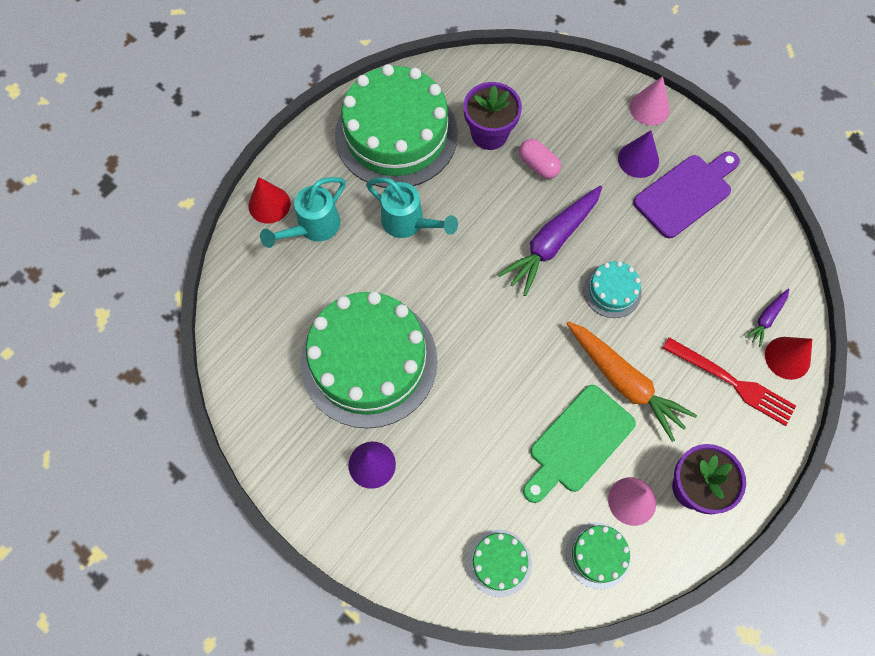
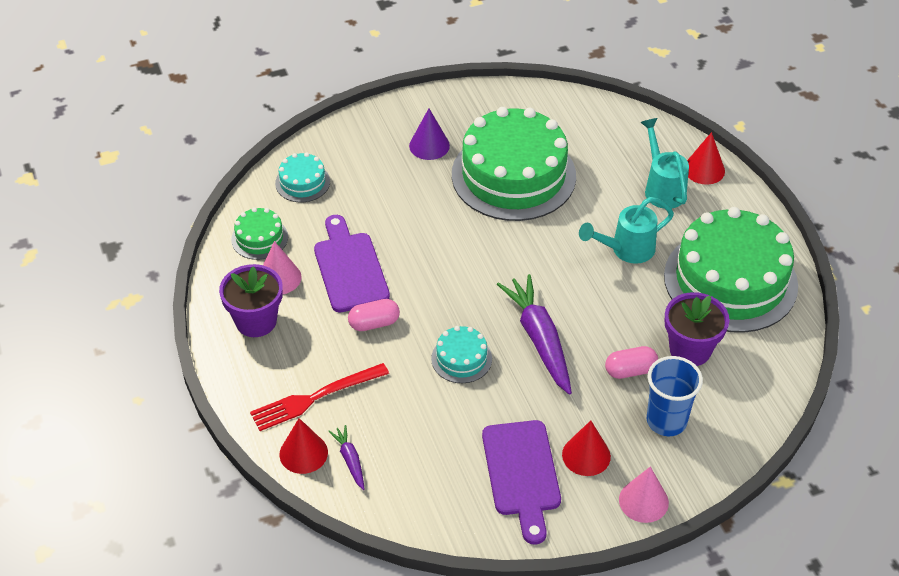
camera: 120 degrees right, 20 degrees down
green cake [467,529,532,597] -> turquoise cake [275,152,330,202]
green cutting board [523,385,636,503] -> purple cutting board [314,215,390,312]
orange carrot [566,321,697,442] -> pink capsule [348,299,400,331]
purple cone [618,130,659,178] -> red cone [562,420,611,476]
none -> blue cup [647,356,703,436]

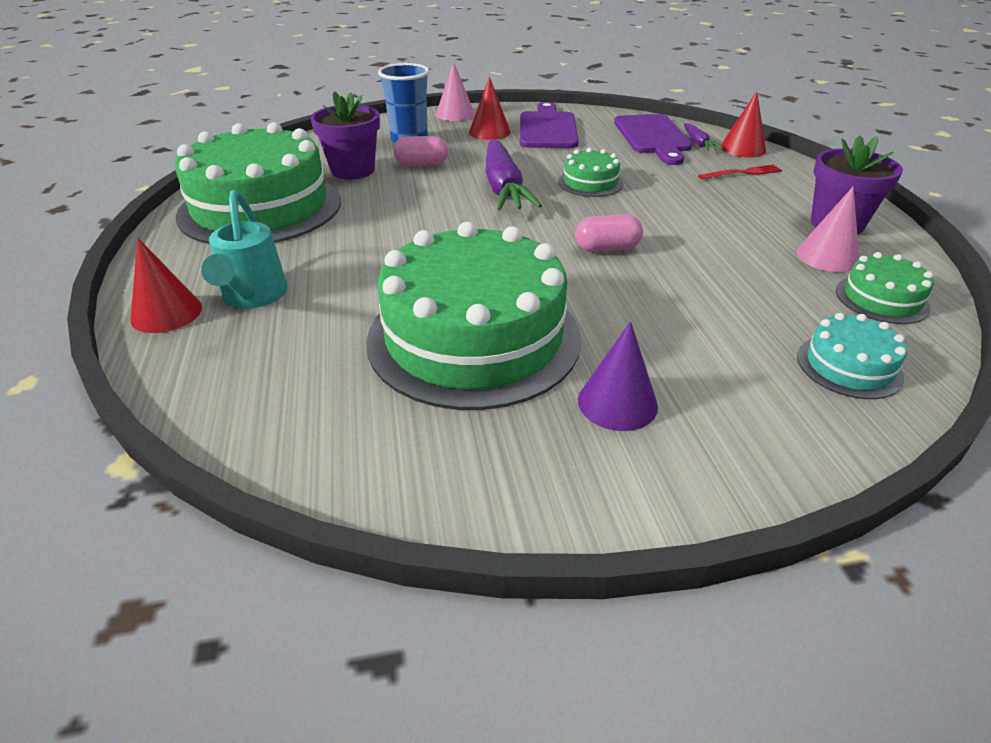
camera: 170 degrees left, 10 degrees down
red fork [250,363,389,431] -> red fork [698,164,782,180], size x0.61
purple cutting board [314,215,390,312] -> purple cutting board moved to [614,114,692,165]
pink capsule [348,299,400,331] -> pink capsule moved to [575,214,643,252]
turquoise cake [431,326,492,383] -> green cake [558,148,623,197]
turquoise watering can [579,197,674,264] -> none

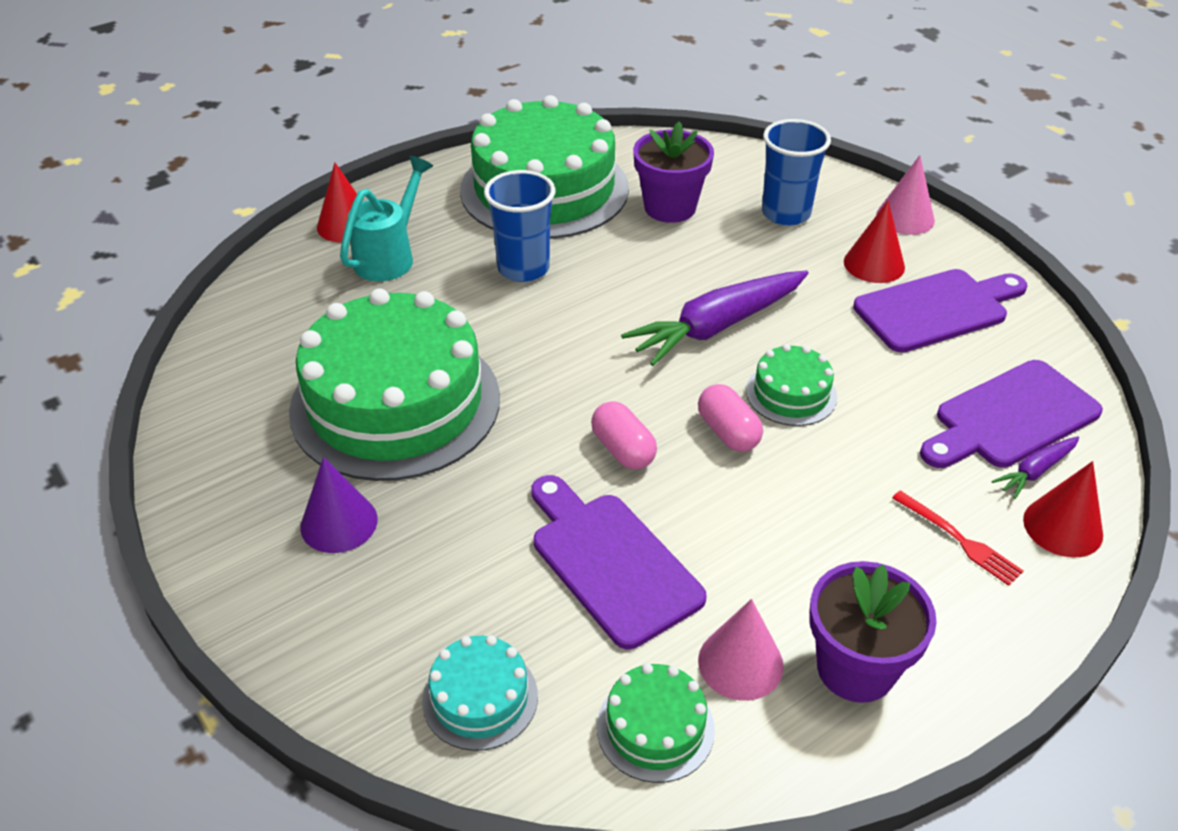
camera: 65 degrees right, 5 degrees up
turquoise watering can [201,190,288,308] -> turquoise watering can turned 150 degrees clockwise [340,156,433,281]
pink capsule [393,136,448,166] -> pink capsule moved to [698,384,763,452]
none -> blue cup [484,170,556,282]
none -> purple cutting board [531,475,707,649]

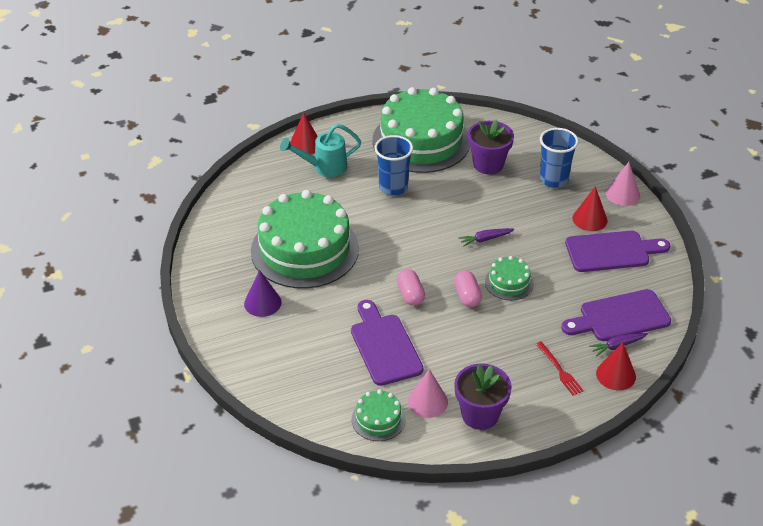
camera: 15 degrees right, 0 degrees up
turquoise watering can [340,156,433,281] -> turquoise watering can turned 150 degrees counterclockwise [280,124,361,177]
turquoise cake [422,635,538,751] -> none
purple carrot [621,270,809,366] -> purple carrot [458,228,514,247], size x0.48

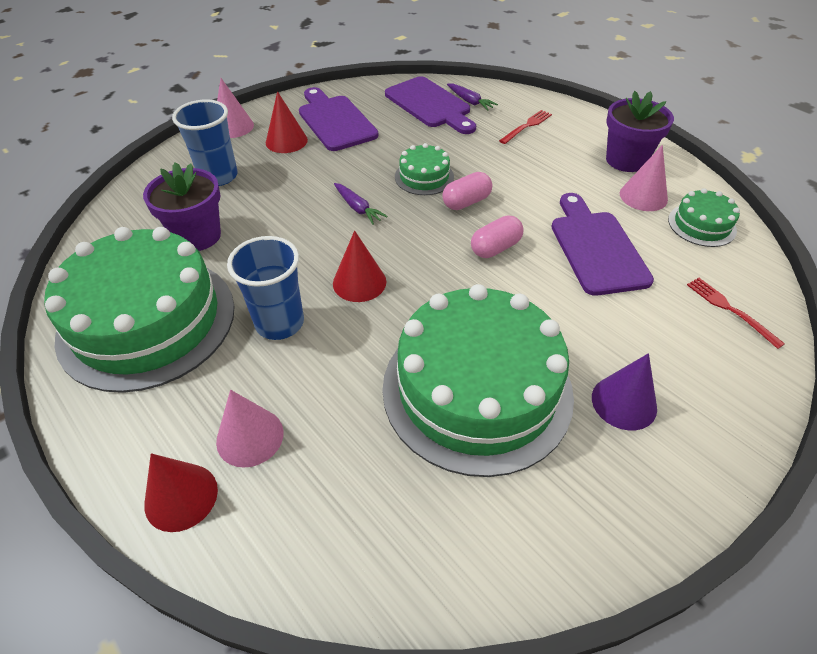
camera: 110 degrees left, 5 degrees up
turquoise watering can [280,124,361,177] -> pink cone [216,390,284,468]
purple cutting board [351,300,423,386] -> purple cutting board turned 120 degrees clockwise [551,193,654,296]
red cone [596,342,636,390] -> red cone moved to [333,230,386,302]
none -> red fork [687,278,785,349]

